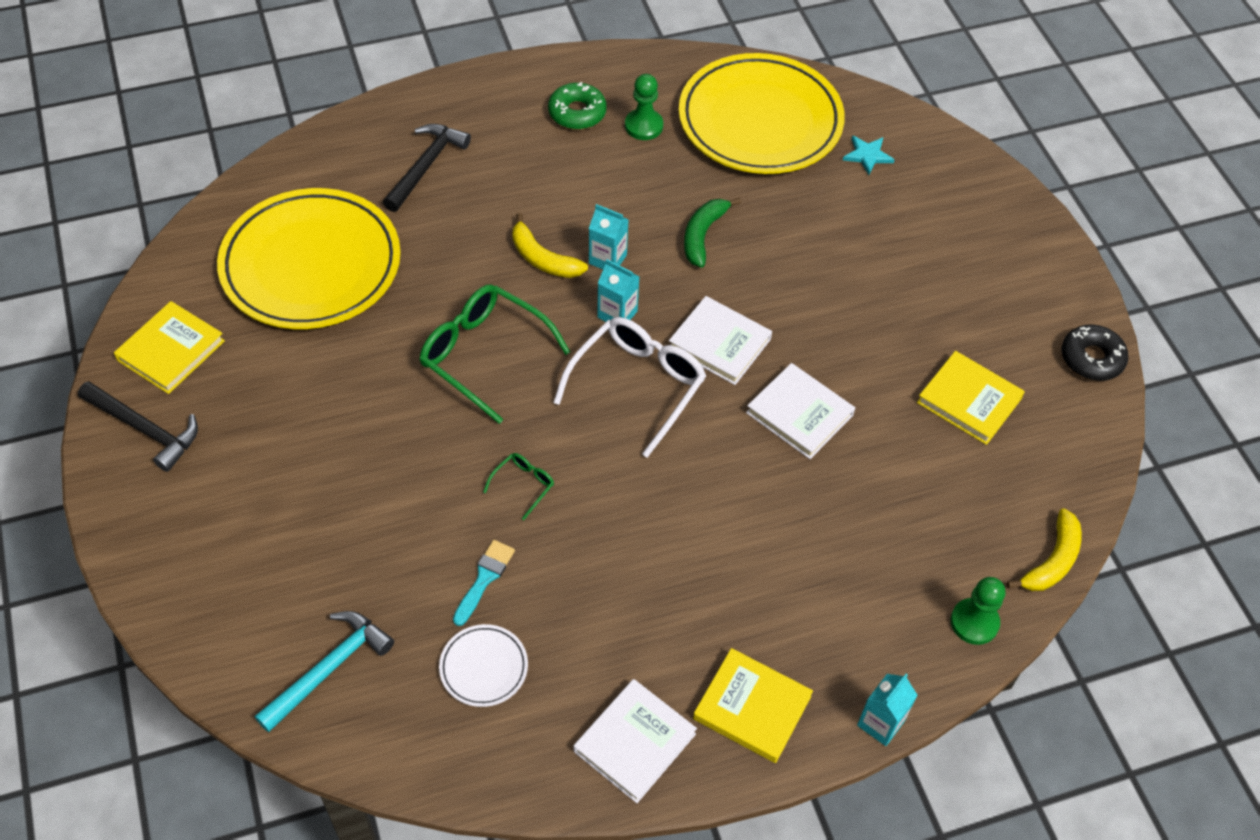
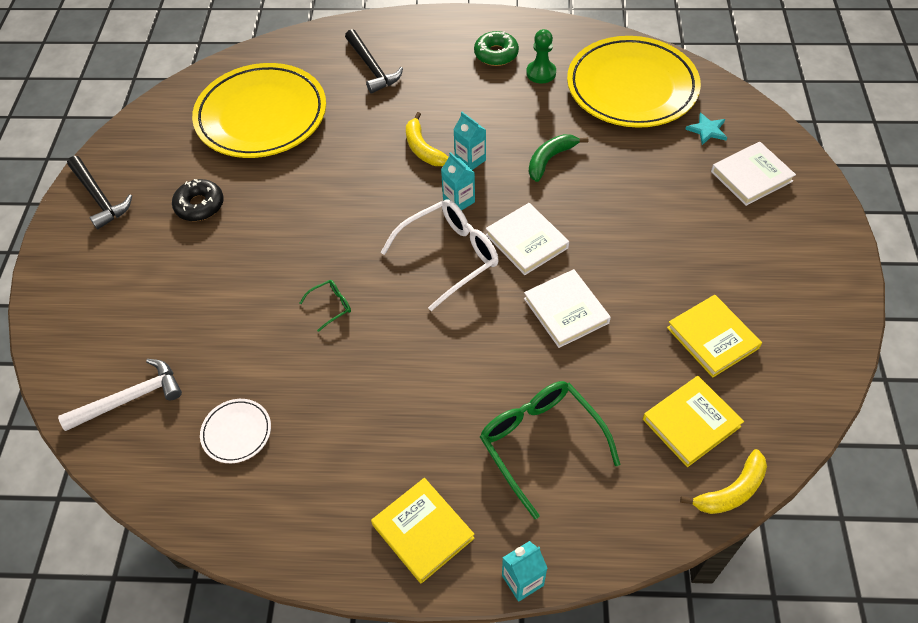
camera: 25 degrees right, 0 degrees up
yellow book [114,301,225,394] -> yellow book moved to [643,376,744,467]
turquoise hammer [255,611,394,732] -> white hammer [58,359,182,431]
black hammer [383,124,471,212] -> black hammer turned 105 degrees clockwise [345,29,403,93]
green glasses [419,284,570,424] -> green glasses moved to [480,381,620,519]
turquoise brush [453,540,515,626] -> none
white book [573,679,697,803] -> white book moved to [711,142,796,206]
green pawn [951,577,1005,645] -> none
black donut [1062,324,1128,381] -> black donut moved to [172,179,224,221]

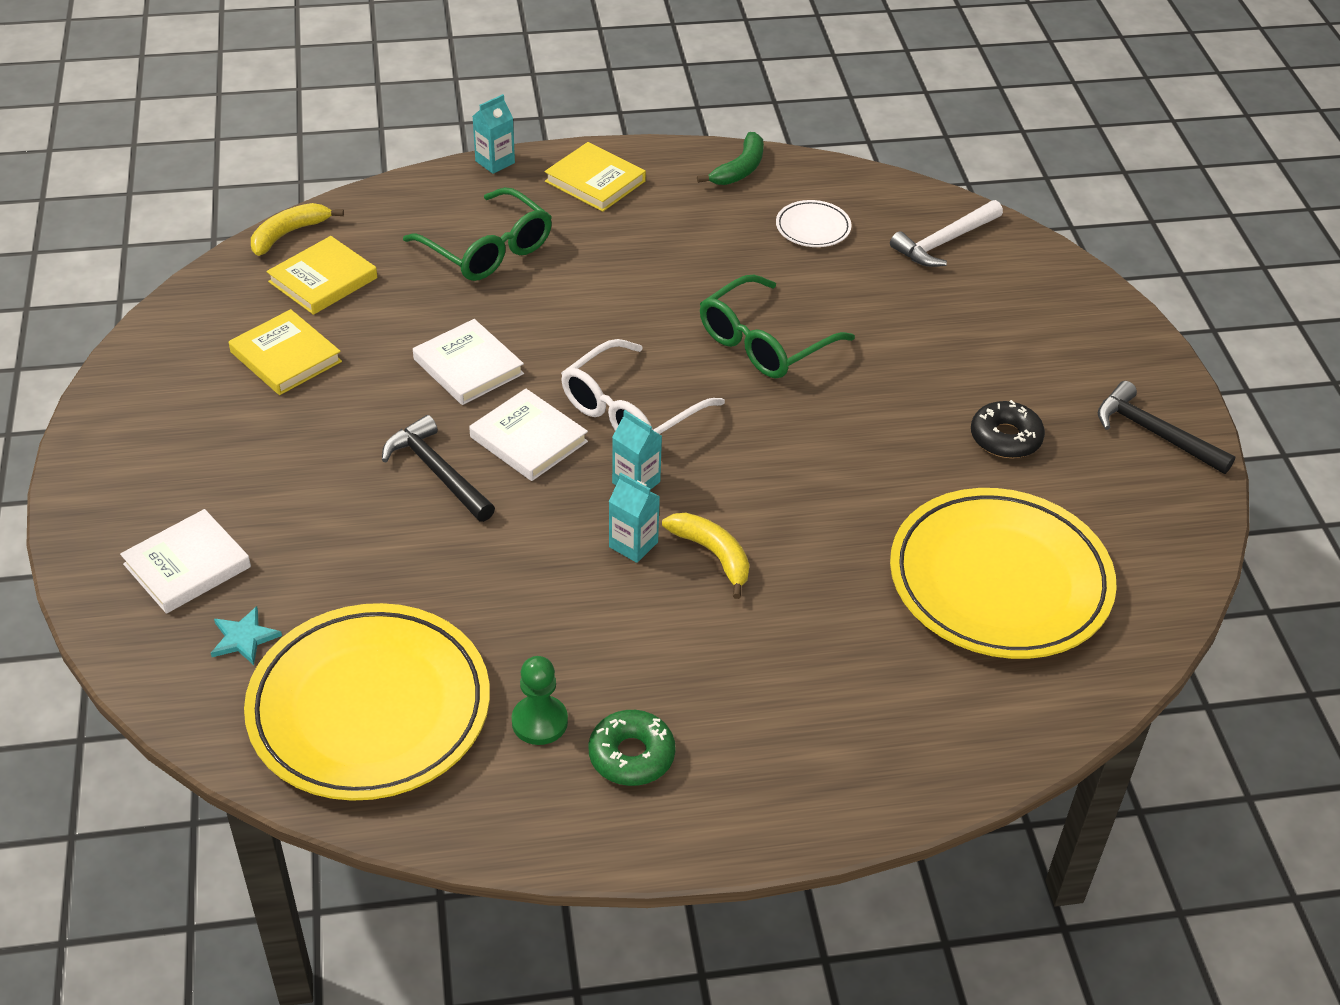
camera: 165 degrees right, 10 degrees down
green glasses [300,280,351,332] -> green glasses [700,275,855,379], size x2.23
black hammer [345,29,403,93] -> black hammer moved to [382,415,495,522]
green banana [529,134,588,182] -> green banana moved to [697,132,764,185]

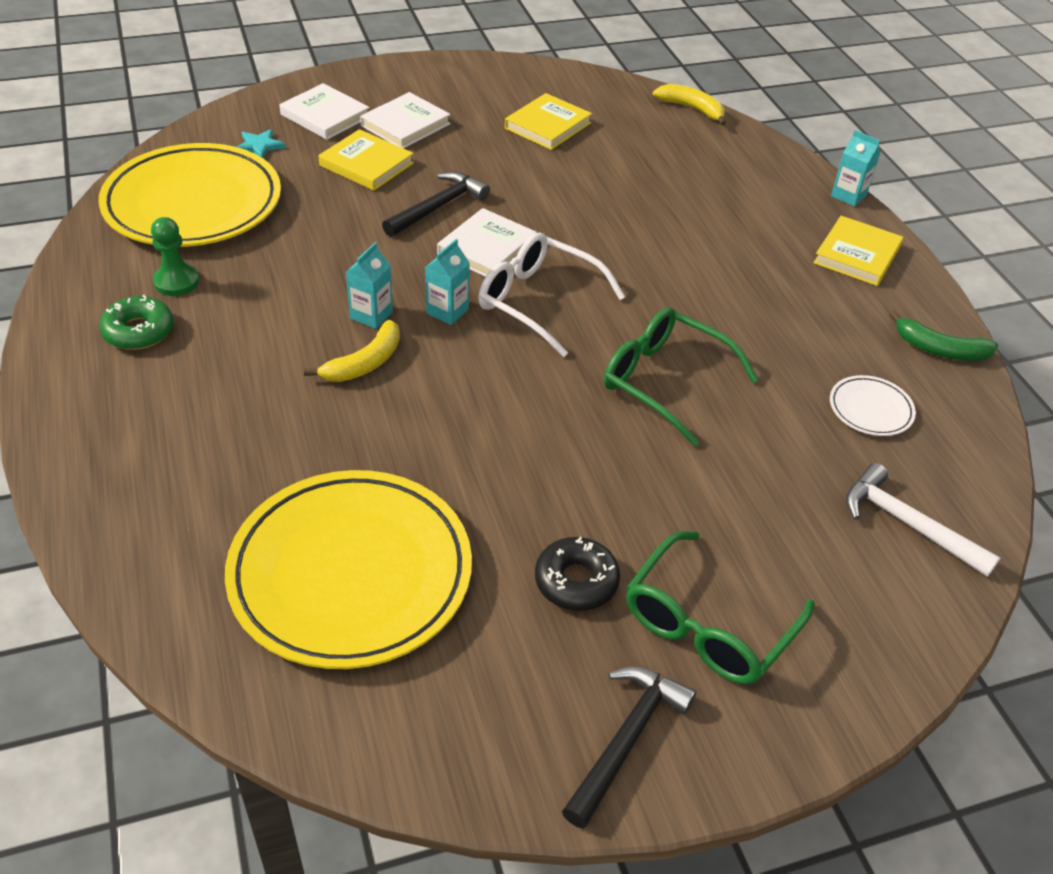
camera: 80 degrees right, 0 degrees up
yellow book [267,236,377,315] -> yellow book moved to [318,129,414,191]
green glasses [403,187,552,281] -> green glasses moved to [626,531,815,685]
white book [413,319,524,405] -> white book moved to [360,92,451,148]

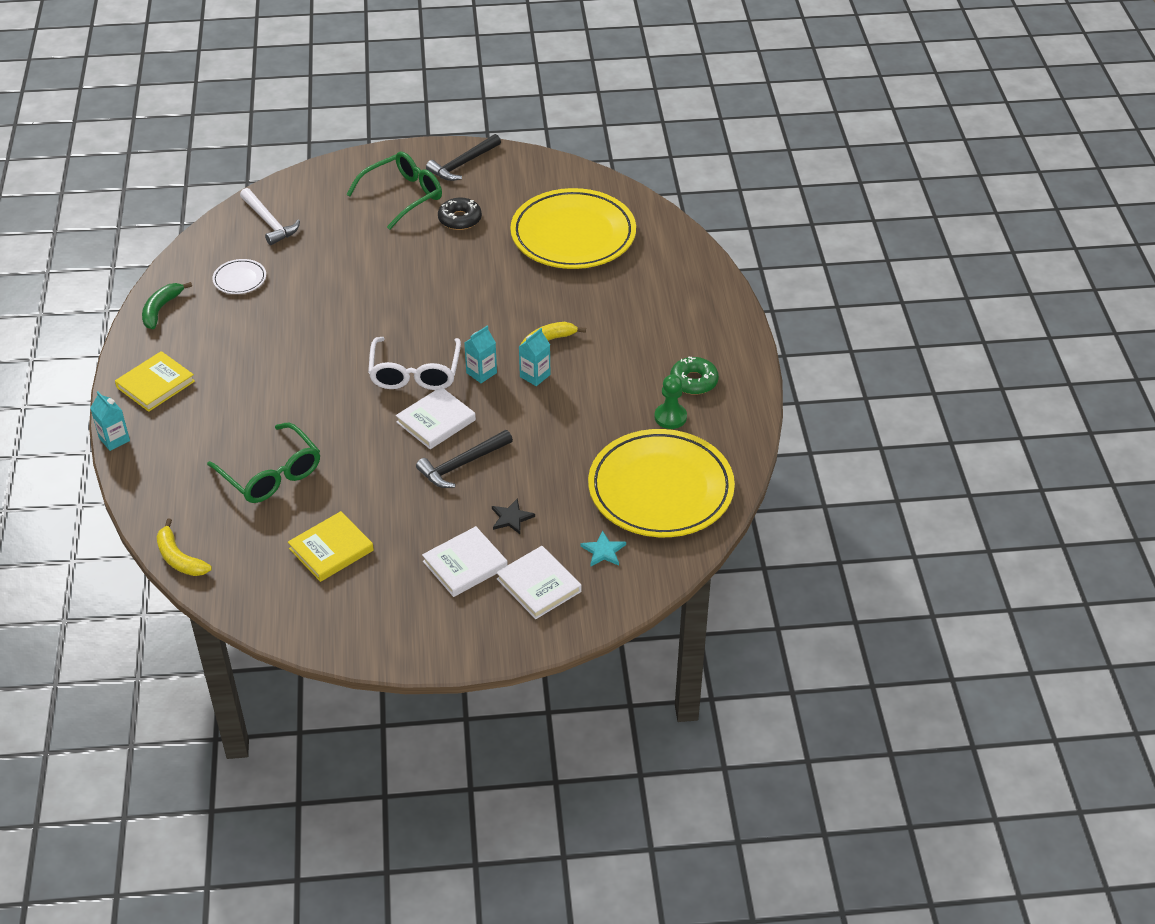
camera: 165 degrees left, 0 degrees up
yellow book [318,129,414,191] -> black star [492,498,535,534]
white glasses [478,233,625,357] -> white glasses turned 45 degrees clockwise [368,337,461,390]
green glasses [604,307,759,447] -> green glasses moved to [207,423,320,503]
green banana [889,310,998,361] -> green banana turned 105 degrees counterclockwise [142,282,192,329]

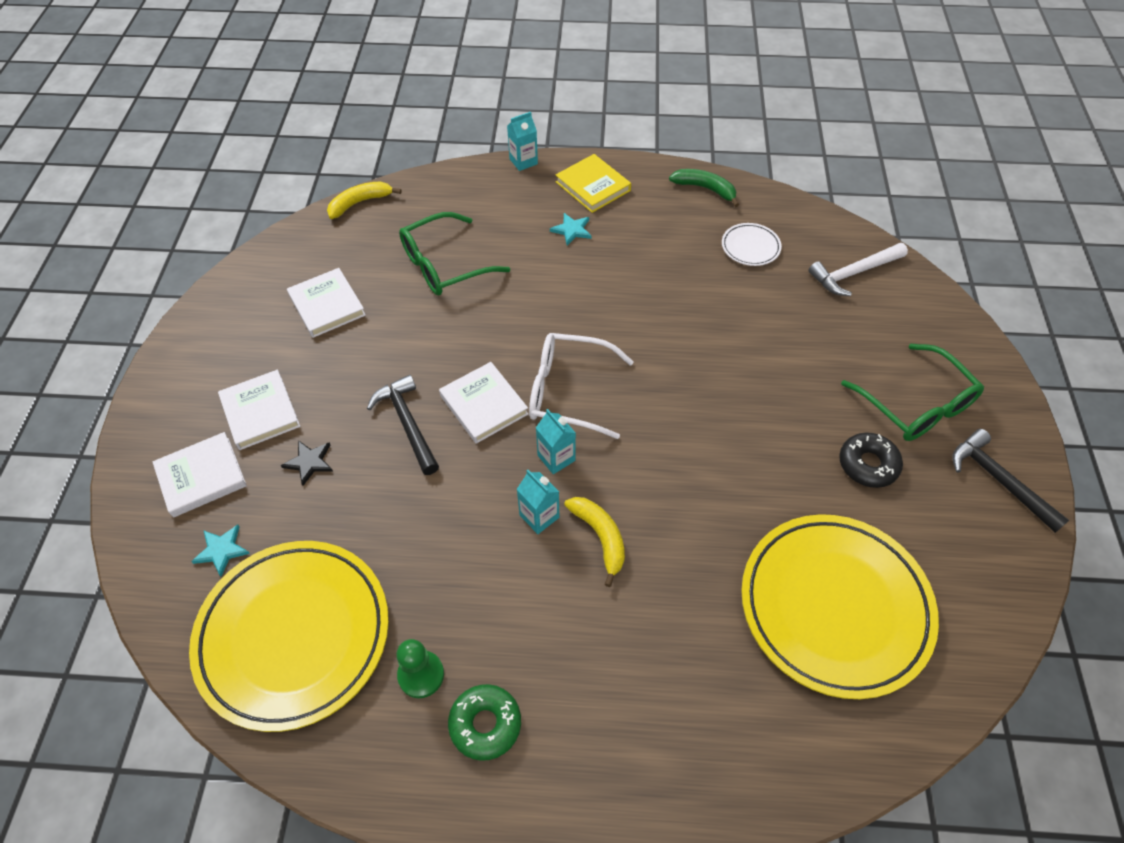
camera: 100 degrees right, 10 degrees up
yellow book [288,511,374,582] -> white book [287,268,366,338]
none -> turquoise star [550,213,592,245]

